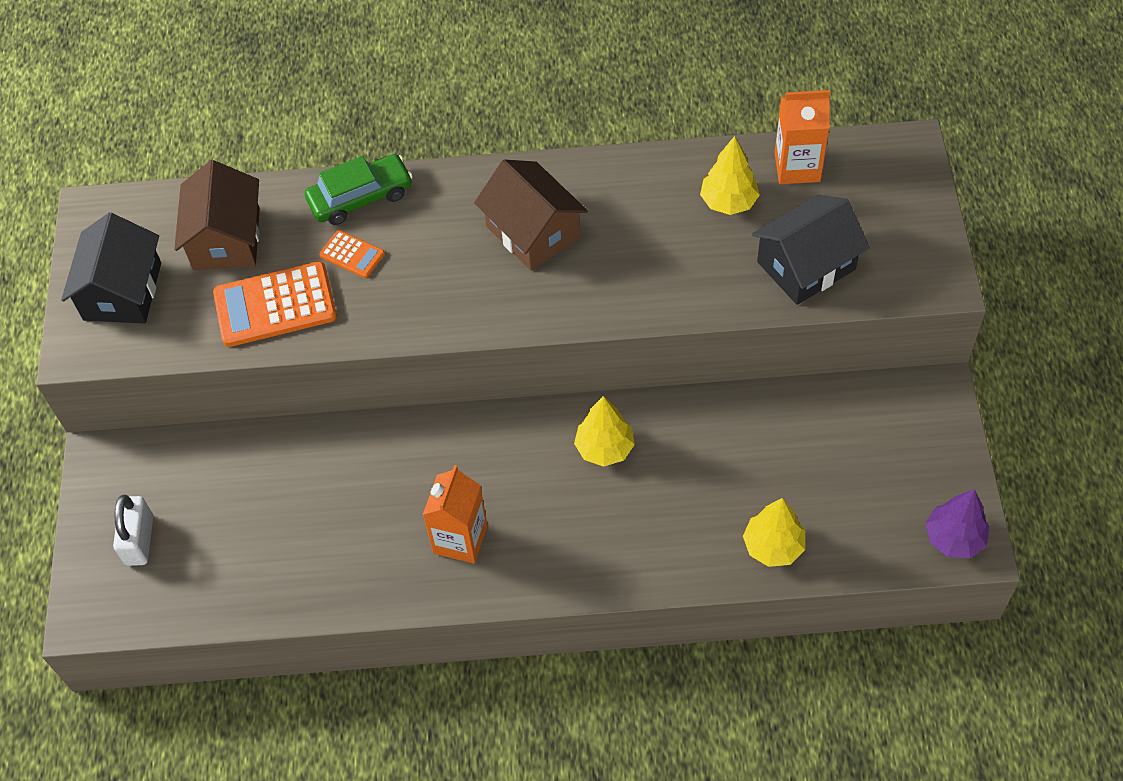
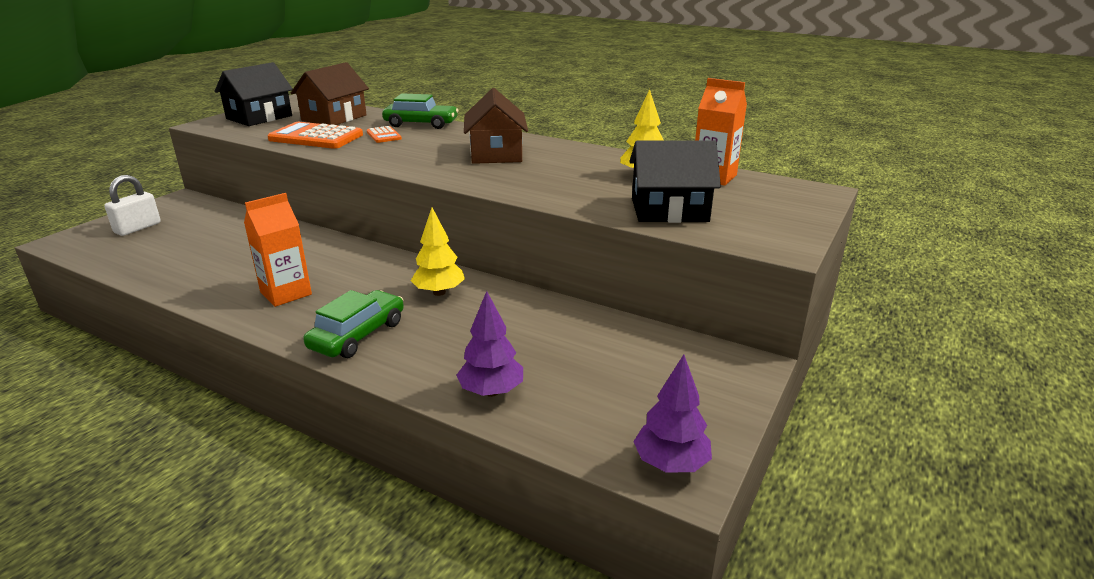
camera: 30 degrees right, 30 degrees down
yellow tree [743,498,805,567] -> purple tree [457,291,523,397]
none -> green car [303,290,404,358]

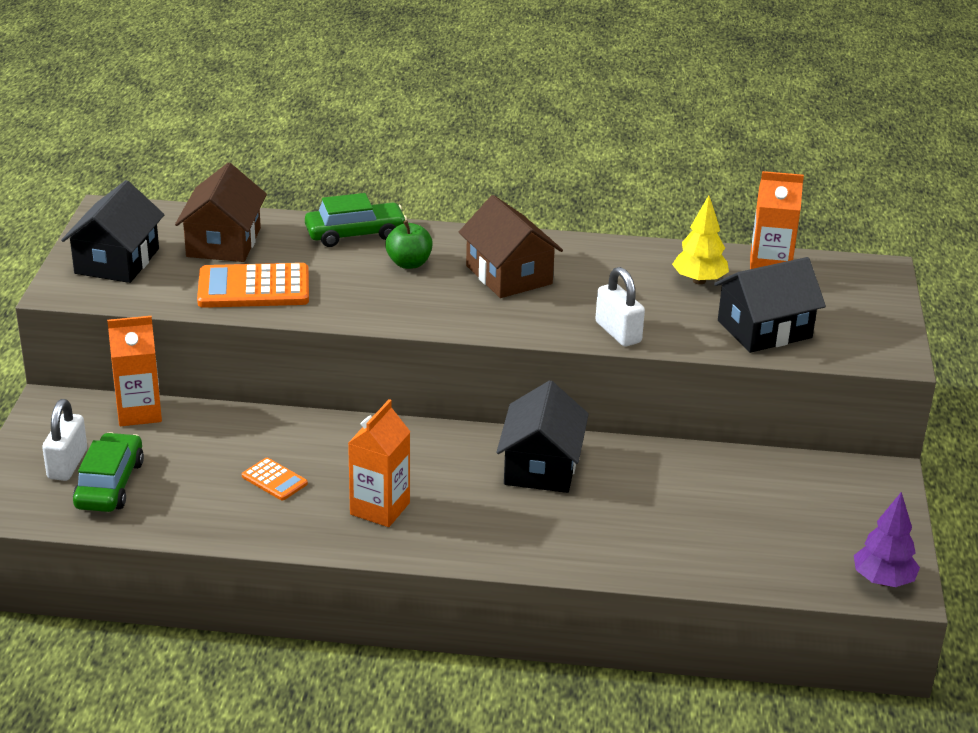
camera: 25 degrees left, 5 degrees up
green car [303,290,404,358] -> green car moved to [73,432,144,512]
orange calculator [367,126,402,143] -> orange calculator moved to [242,458,308,501]
yellow tree [411,208,465,296] -> black house [496,380,589,493]
purple tree [457,291,523,397] -> none
none -> orange carton [107,316,162,426]
none -> green apple [385,220,433,269]
none -> white padlock [595,267,645,347]

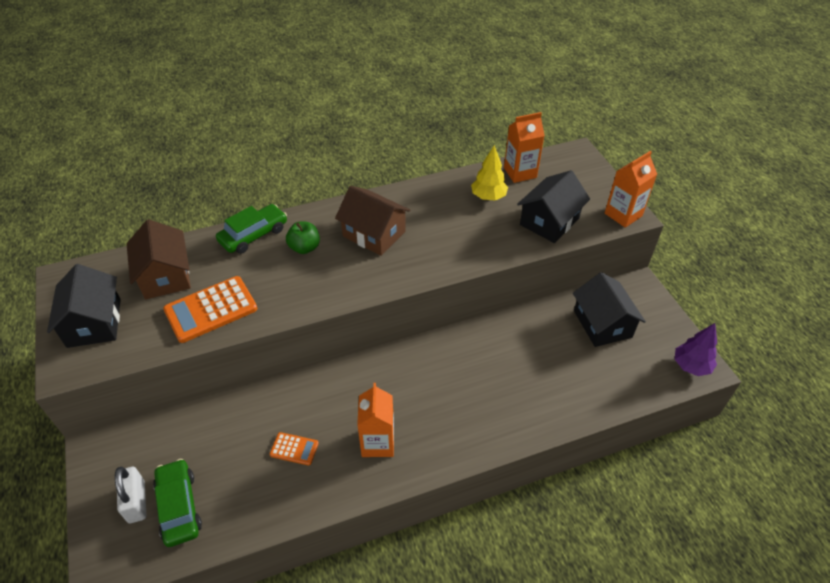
camera: 25 degrees left, 15 degrees up
orange carton [107,316,162,426] -> orange carton moved to [605,151,657,228]
black house [496,380,589,493] -> black house moved to [573,272,646,347]
white padlock [595,267,645,347] -> none

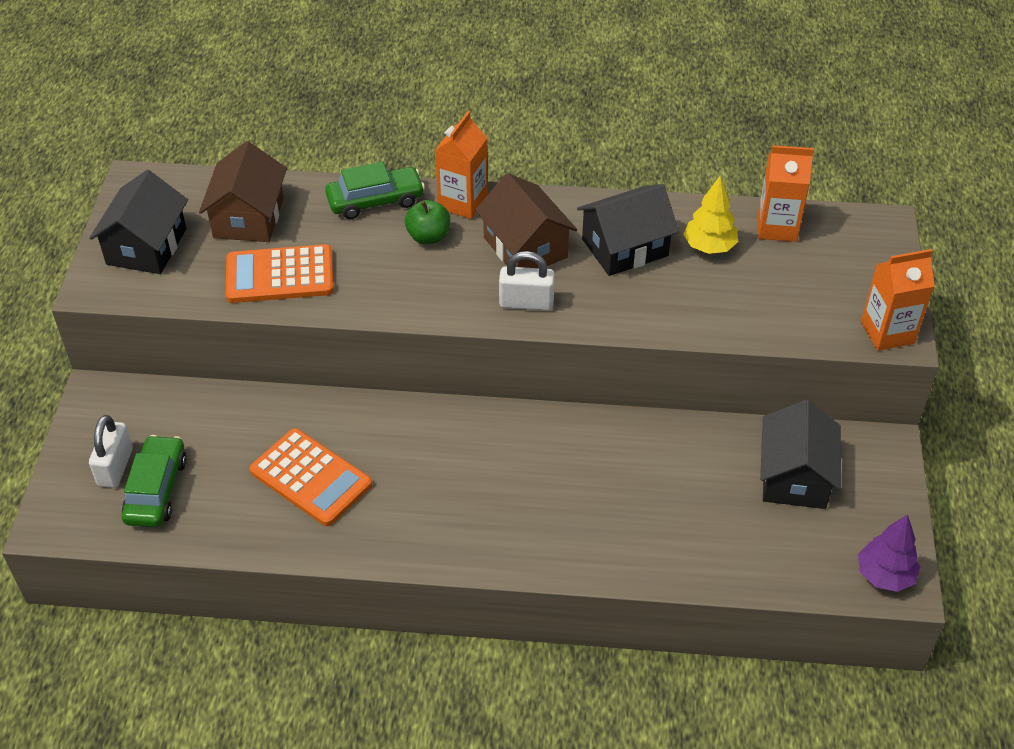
camera: 25 degrees right, 0 degrees up
orange calculator [270,432,319,466] -> orange calculator [250,428,372,526], size x1.96
orange carton [357,383,394,457] -> orange carton moved to [435,111,488,219]
black house [517,170,590,243] -> black house moved to [577,184,679,276]
none -> white padlock [499,251,555,311]

